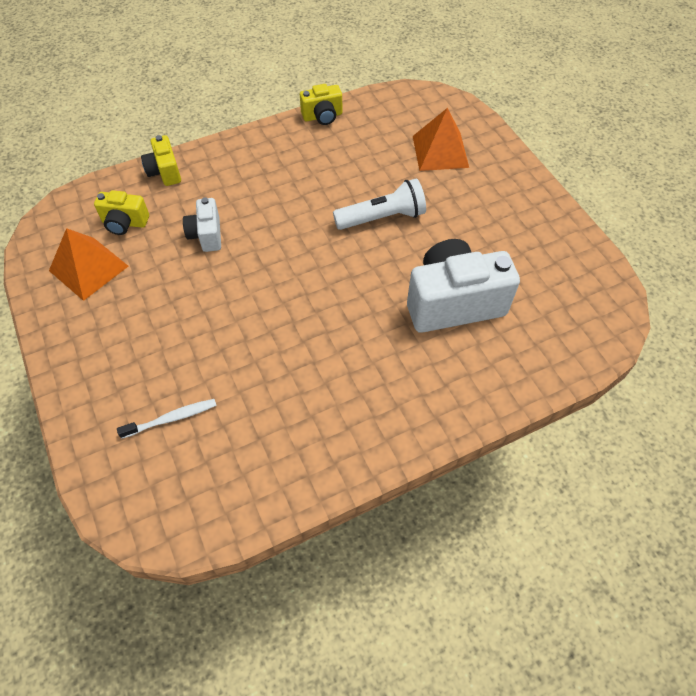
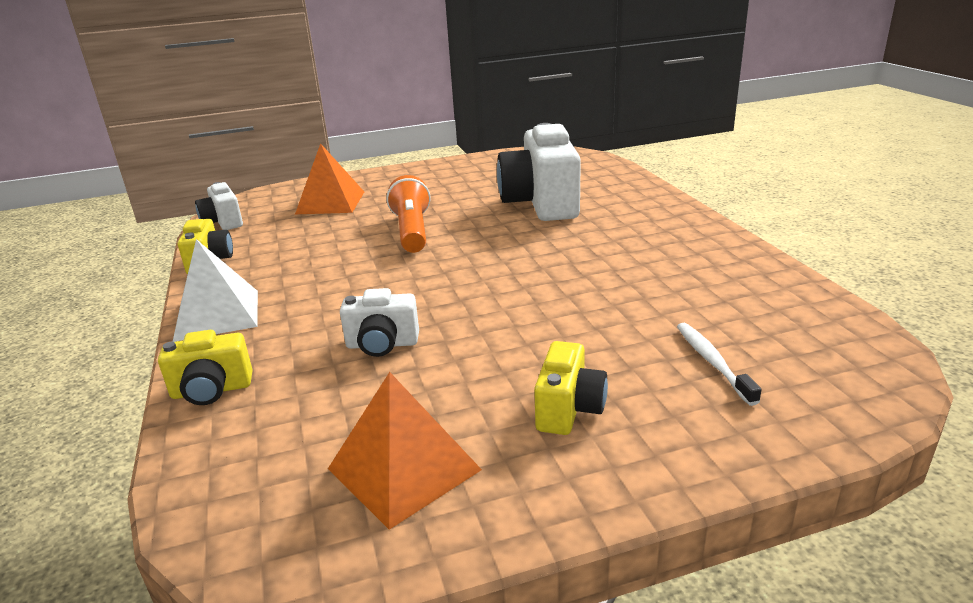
camera: 80 degrees left, 30 degrees down
yellow camera [94,190,149,235] -> yellow camera moved to [534,341,608,435]
white flashlight [333,178,426,230] -> orange flashlight [386,175,431,253]
none -> white pyramid [173,239,258,342]
none -> white camera [195,182,243,230]

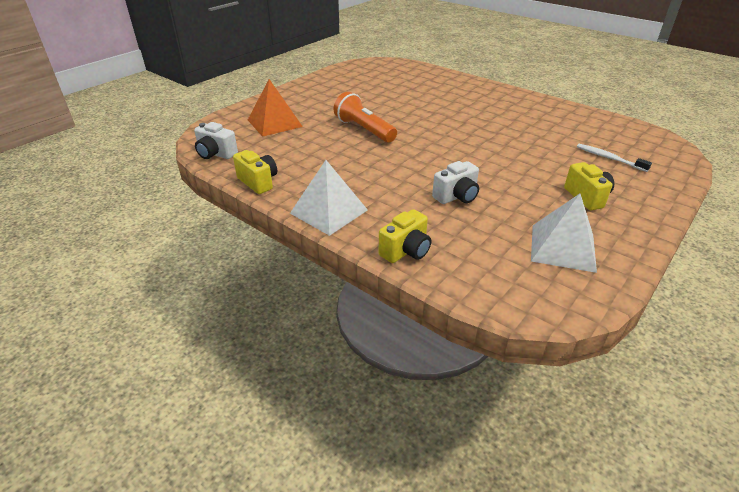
camera: 35 degrees left, 10 degrees up
orange pyramid [328,372,482,530] -> white pyramid [531,194,597,273]
white camera [497,123,581,221] -> none

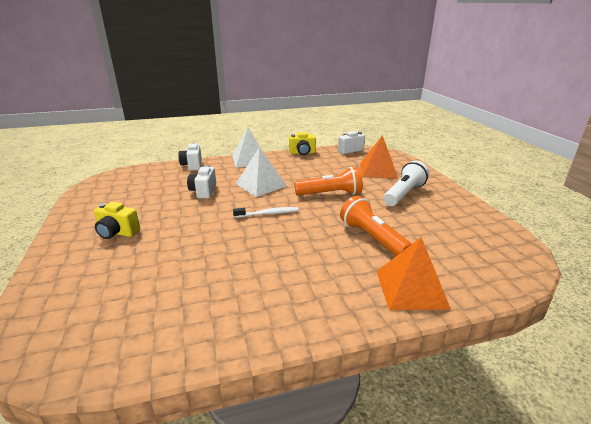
camera: 125 degrees right, 10 degrees down
yellow camera [379,209,431,263] -> white camera [178,143,202,171]
white pyramid [531,194,597,273] -> white pyramid moved to [236,147,287,197]
white toothbrush [577,144,652,172] -> white toothbrush moved to [233,207,299,218]
none -> orange flashlight [340,196,412,256]
none -> orange pyramid [377,237,451,310]
none -> white flashlight [383,161,429,206]

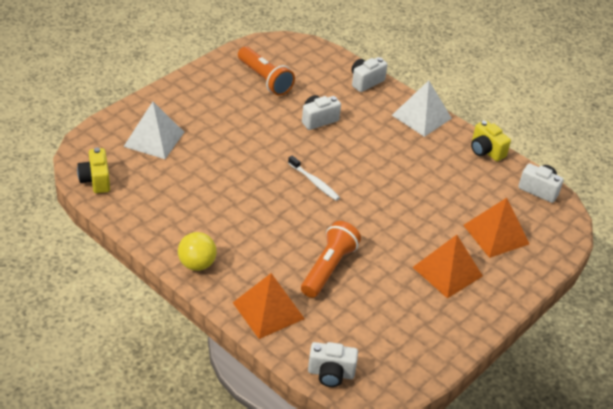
camera: 55 degrees right, 15 degrees up
yellow camera [94,202,140,239] -> yellow camera moved to [77,148,110,193]
white pyramid [236,147,287,197] -> white pyramid moved to [124,102,184,159]
orange flashlight [294,167,363,196] -> orange flashlight moved to [238,46,295,96]
white flashlight [383,161,429,206] -> orange pyramid [413,235,483,299]
none -> yellow ball [178,232,217,271]
none -> white camera [308,342,358,387]

